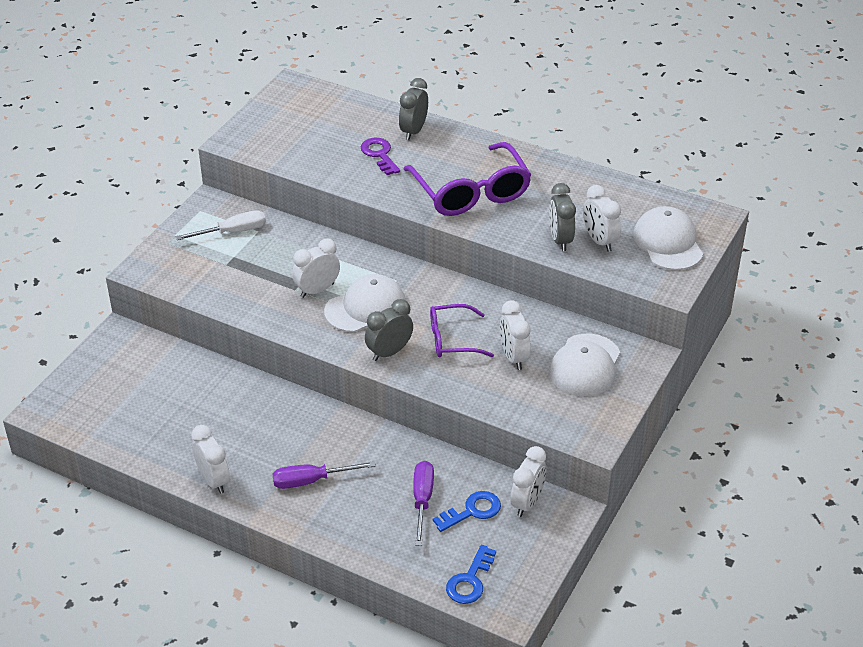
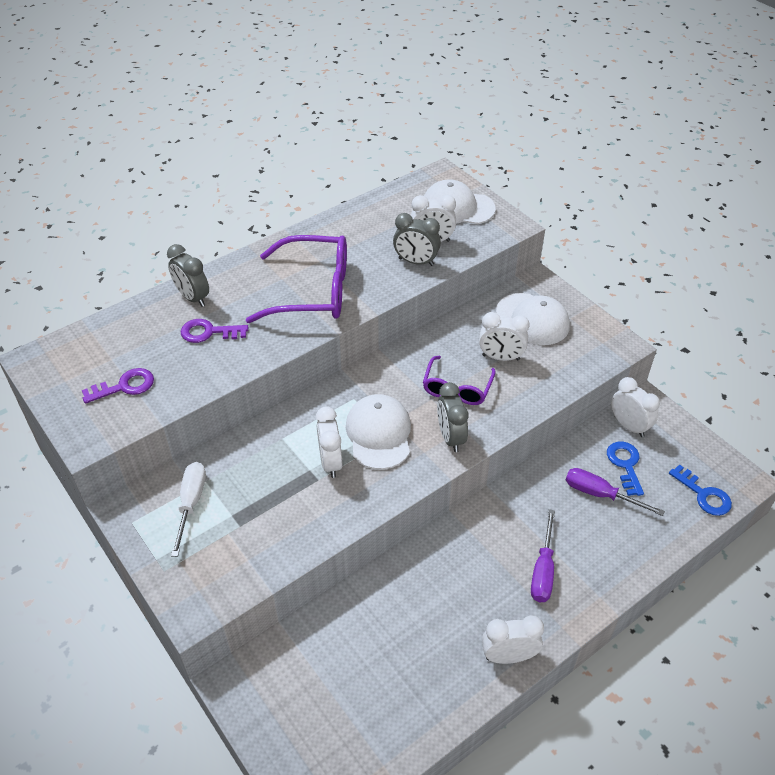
camera: 65 degrees left, 5 degrees up
none -> purple key [82,368,154,404]

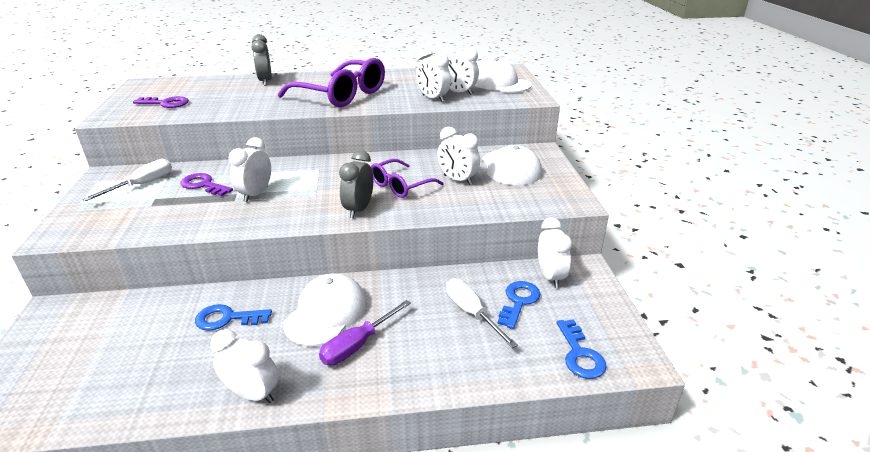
camera: 30 degrees right, 15 degrees down
purple key [180,319,248,343] -> purple key moved to [180,173,233,196]
white cap [346,394,411,469] -> white cap moved to [283,273,367,346]
grey clock [393,213,441,266] -> white clock [416,49,451,102]
purple screwdriver [566,468,665,516] -> white screwdriver [446,279,518,348]
none -> blue key [195,304,272,331]

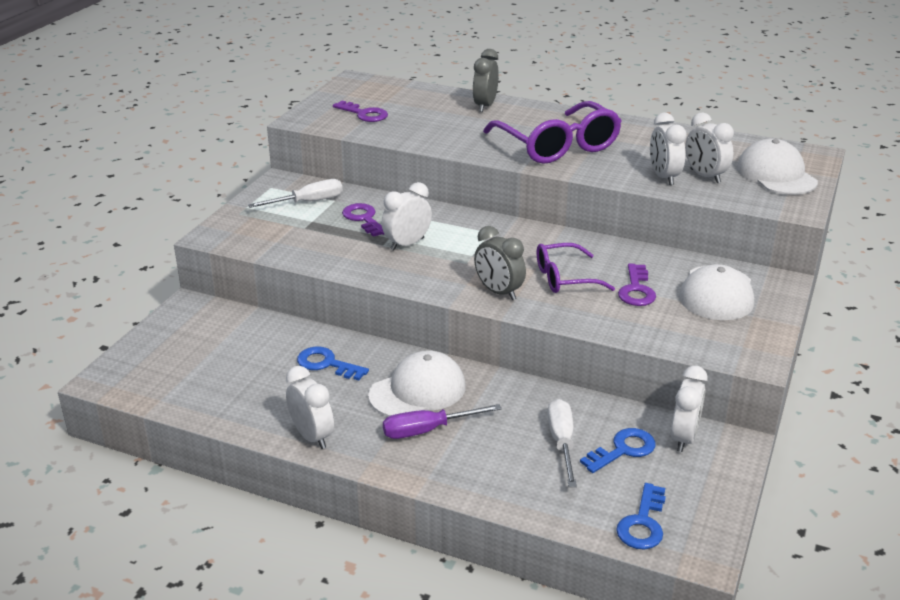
camera: 30 degrees right, 0 degrees up
grey clock [339,150,373,218] -> grey clock turned 90 degrees counterclockwise [474,226,526,300]
white clock [437,127,480,185] -> purple key [618,264,656,306]

